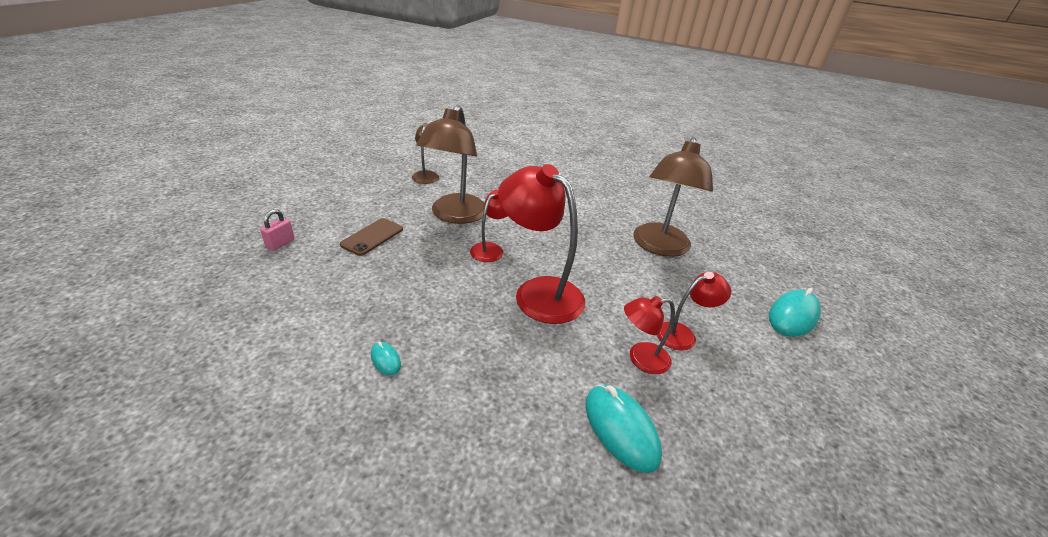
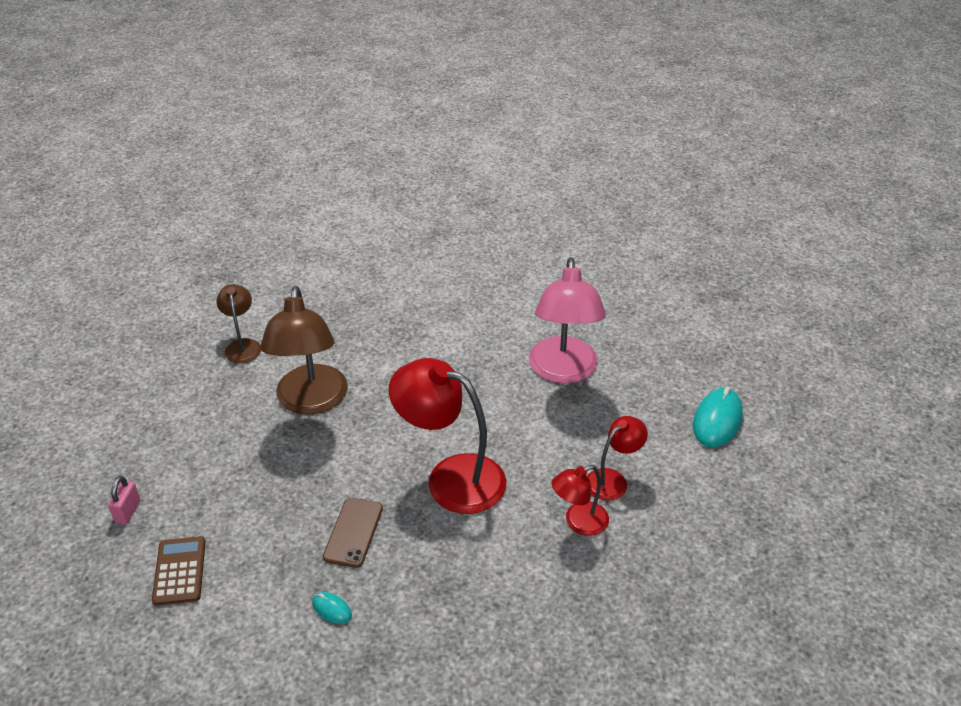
camera: 15 degrees left, 5 degrees up
brown phone [340,218,403,256] -> brown phone moved to [323,498,383,568]
red lamp [470,189,508,262] -> none
turquoise mouse [585,385,662,473] -> none
brown lamp [633,137,713,257] -> pink lamp [529,257,606,384]
none -> brown calculator [152,536,206,605]

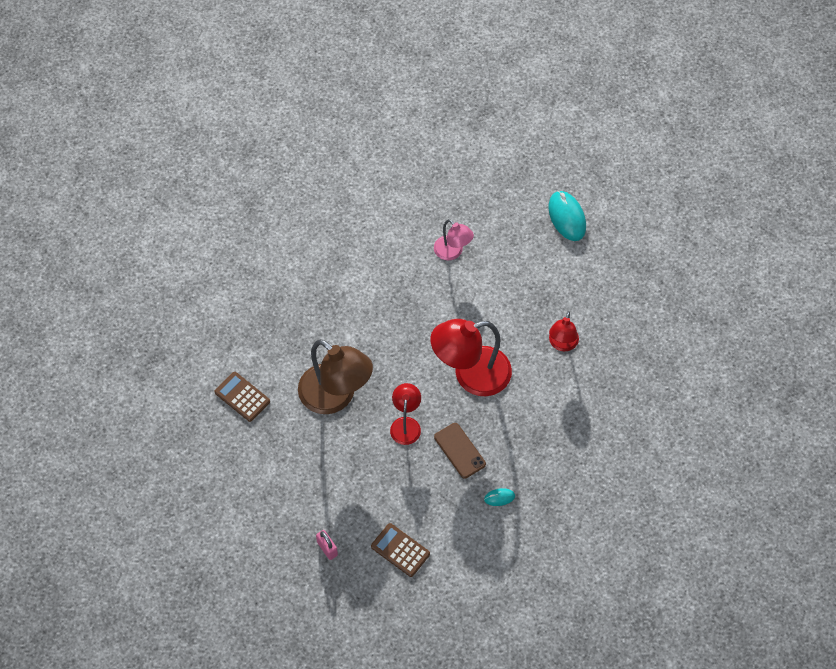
camera: 45 degrees left, 20 degrees up
brown lamp [216,284,261,363] -> brown calculator [214,372,270,422]
pink lamp [529,257,606,384] -> pink lamp [434,219,474,260], size x0.54
red lamp [587,416,648,501] -> red lamp moved to [390,383,421,445]

